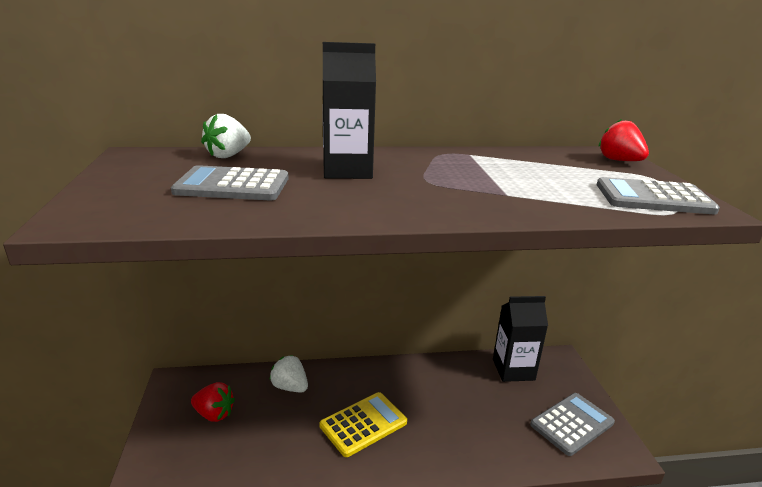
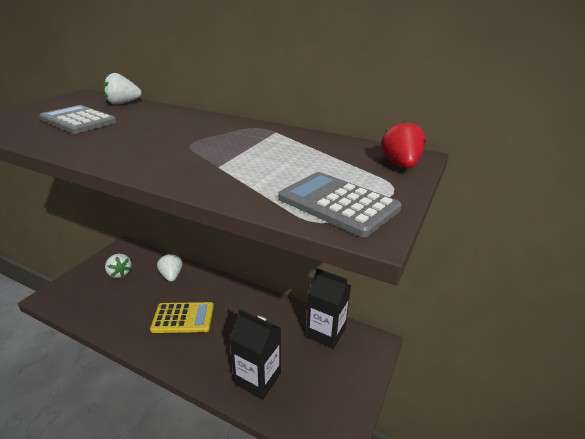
camera: 35 degrees right, 5 degrees up
red strawberry [191,382,235,422] -> white strawberry [105,253,132,278]
black carton [323,42,376,179] -> black carton moved to [229,309,281,400]
grey calculator [530,393,615,456] -> none

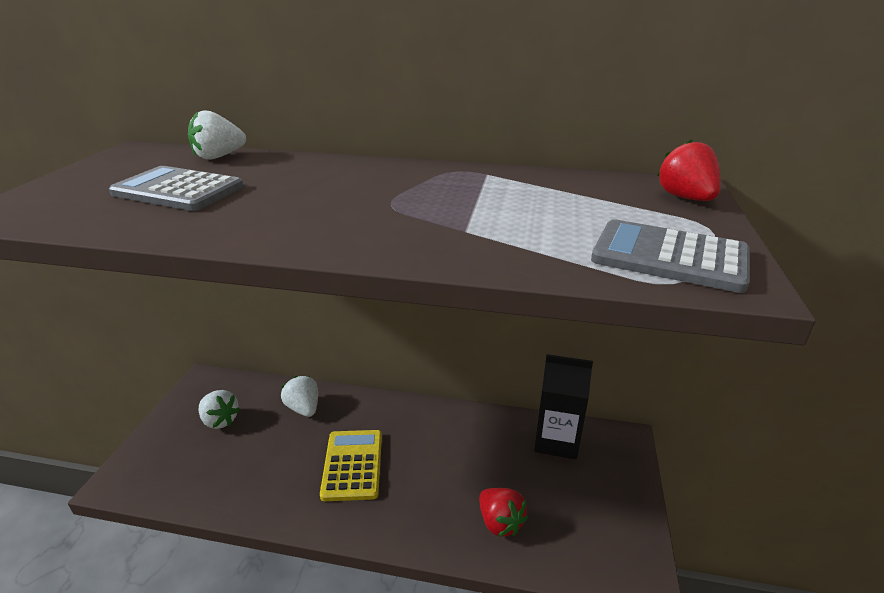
camera: 15 degrees left, 0 degrees up
yellow calculator [150,302,214,333] -> yellow calculator turned 75 degrees counterclockwise [320,430,382,501]
black carton [229,309,281,400] -> red strawberry [479,488,528,537]

